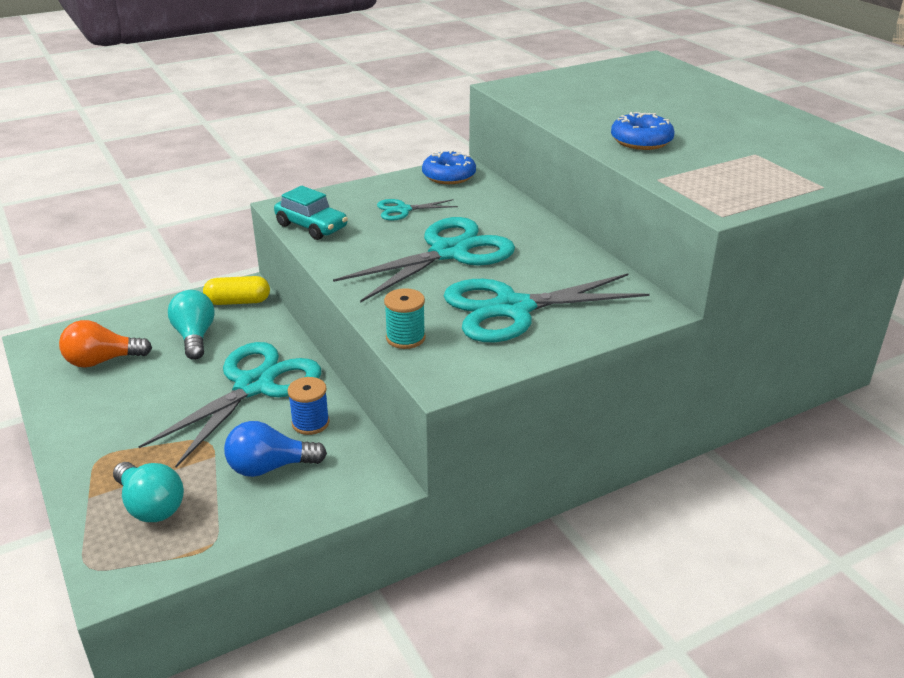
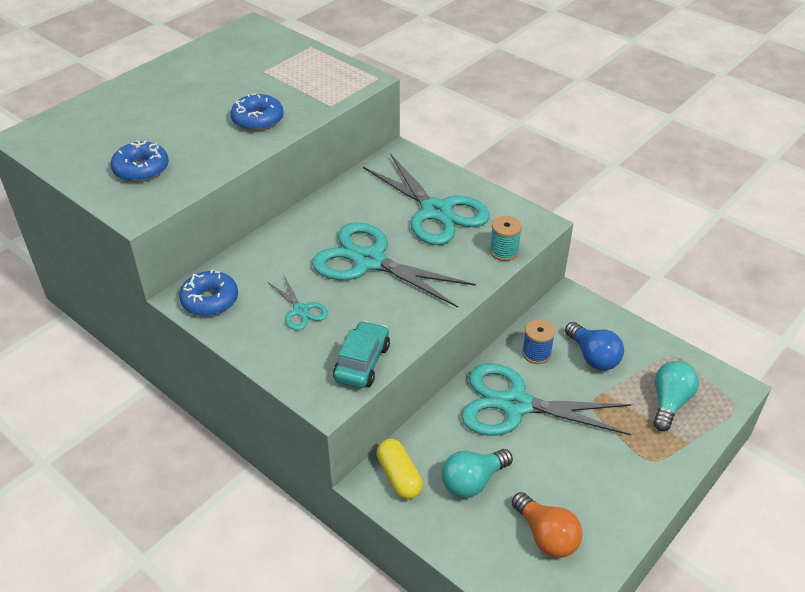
camera: 110 degrees left, 10 degrees up
none -> blue donut [111,140,169,182]

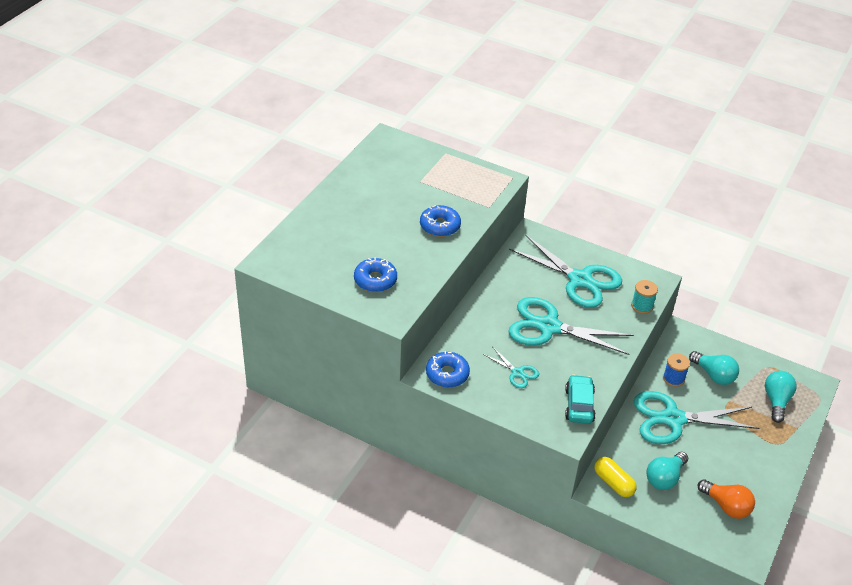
camera: 15 degrees left, 0 degrees up
blue light bulb [565,322,624,371] -> turquoise light bulb [689,351,739,385]

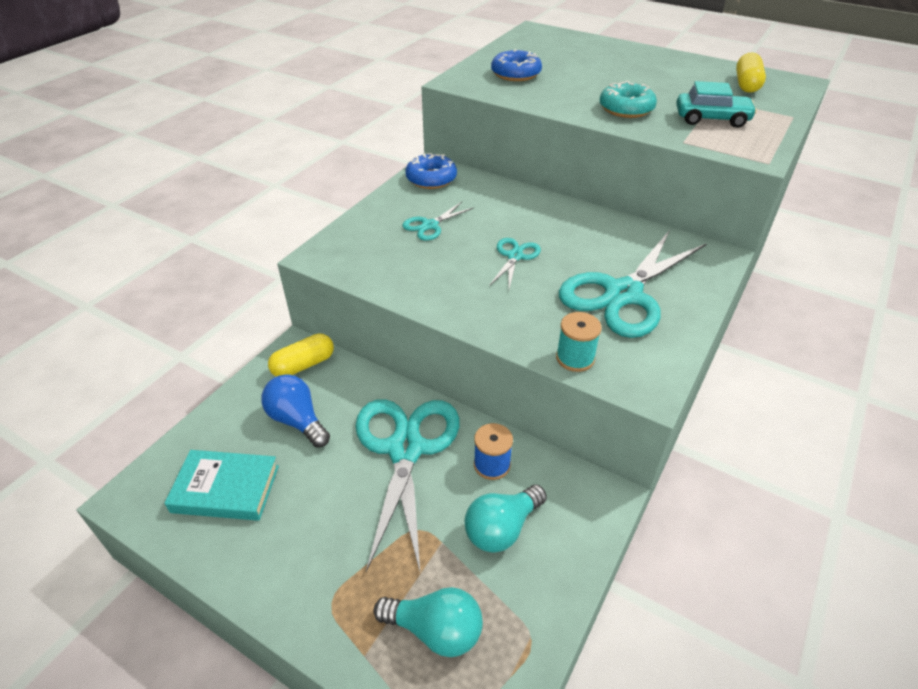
camera: 95 degrees right, 0 degrees up
blue donut [420,205,461,237] -> turquoise donut [600,81,657,118]
turquoise scissors [508,297,634,355] -> turquoise scissors [489,238,541,289], size x0.47
turquoise car [565,374,596,424] -> turquoise car moved to [676,81,757,128]
turquoise light bulb [646,452,688,490] -> blue light bulb [261,374,330,447]
orange light bulb [698,479,755,519] -> turquoise book [164,450,279,521]
none -> yellow capsule [736,52,766,93]

